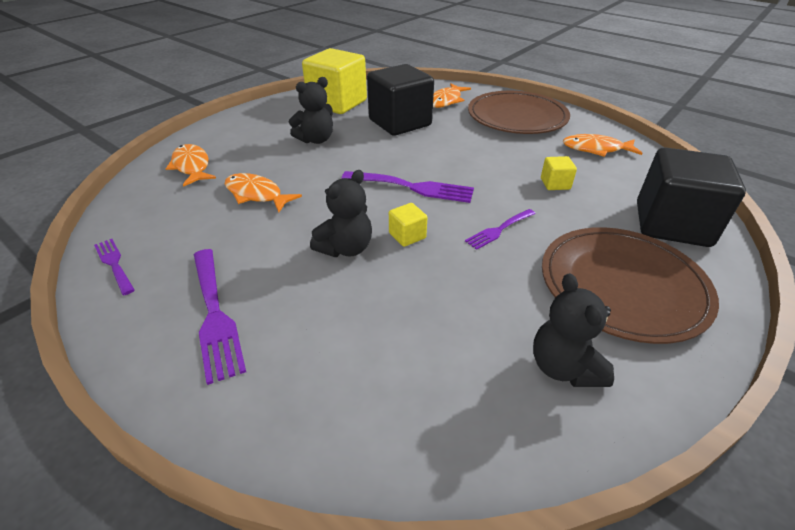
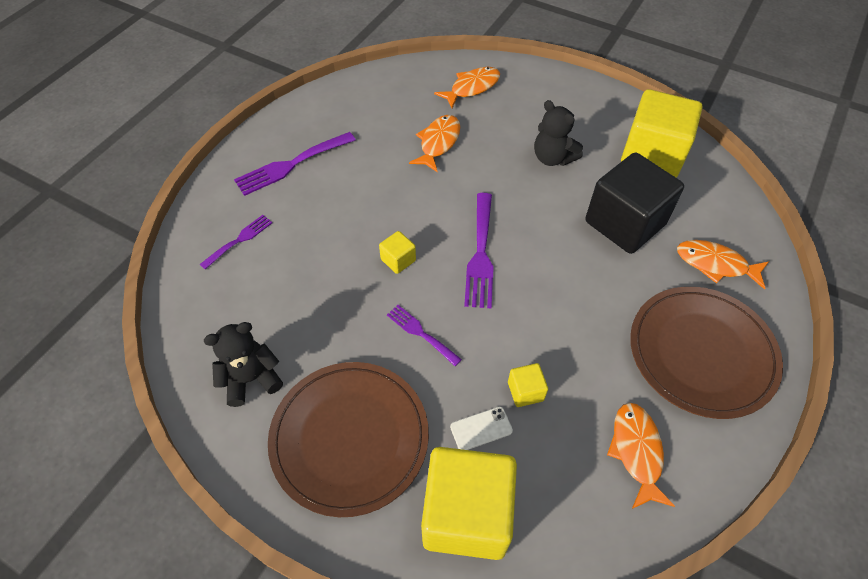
camera: 80 degrees right, 15 degrees up
purple fork [94,239,135,295] -> purple fork moved to [200,215,272,269]
black teddy bear [310,170,372,257] -> none
black cube [637,147,746,247] -> yellow cube [421,447,517,560]
none -> white phone [450,407,513,450]

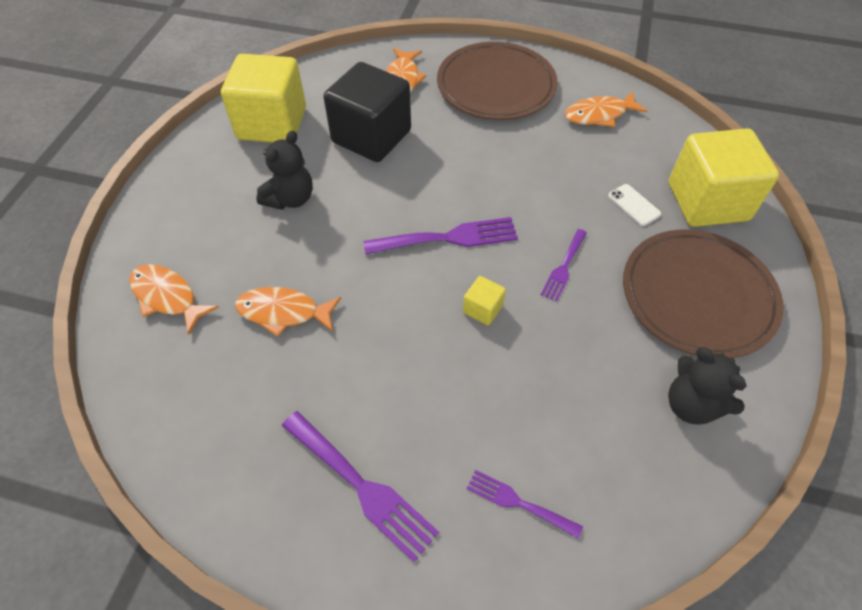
camera: 105 degrees left, 0 degrees up
yellow cube [508,363,548,407] -> none

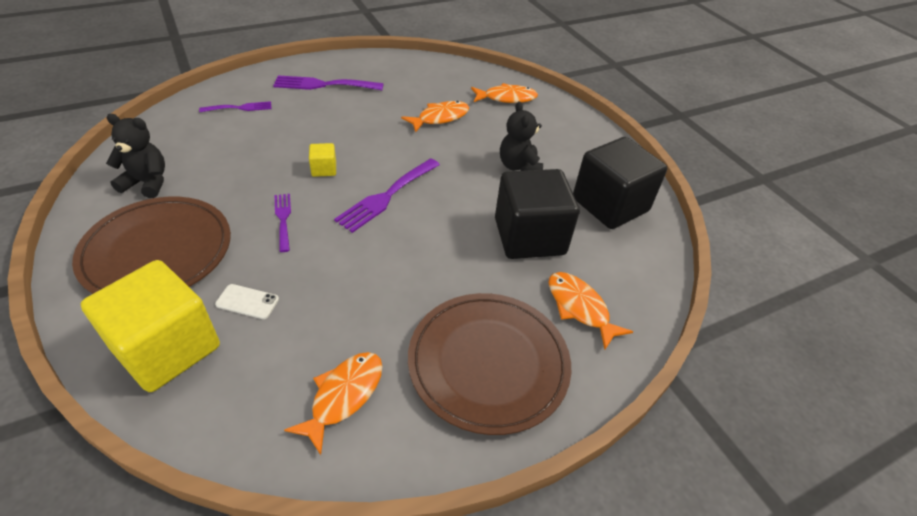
camera: 135 degrees right, 10 degrees down
yellow cube [221,54,306,143] -> black cube [573,137,667,229]

